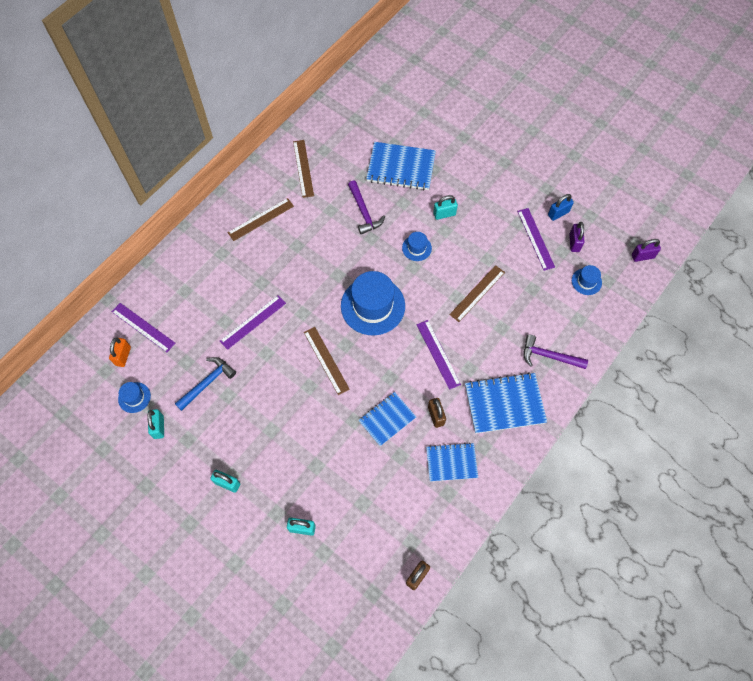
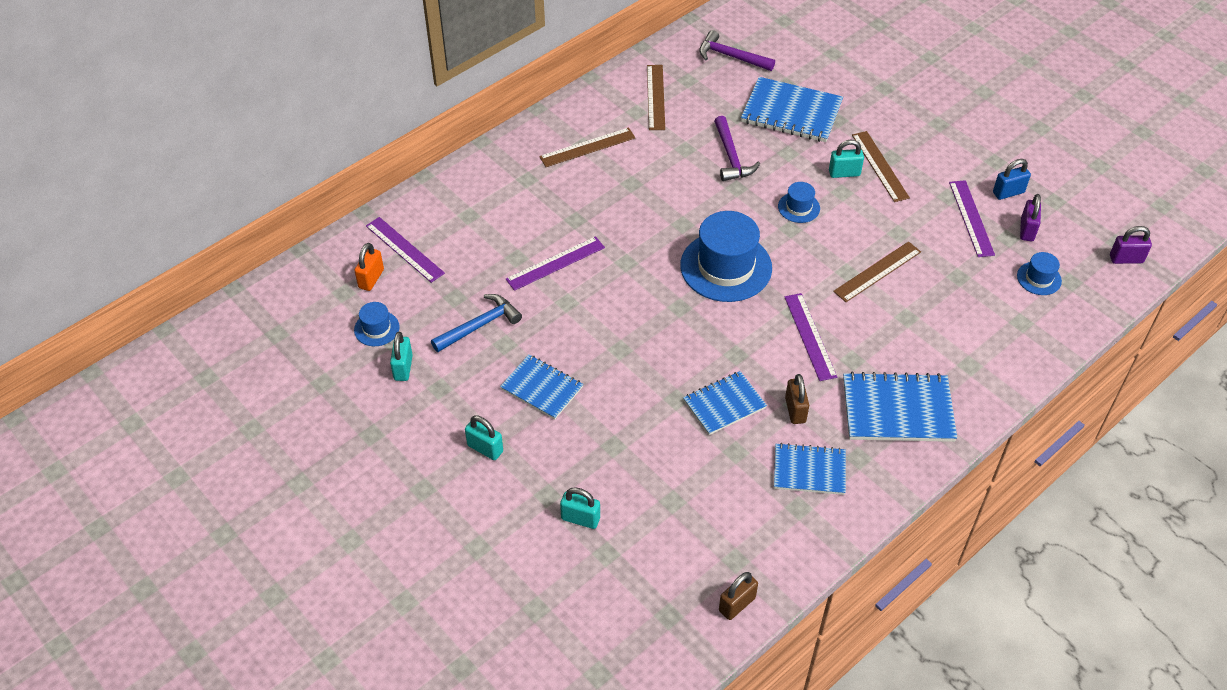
camera: 10 degrees right, 15 degrees down
brown ruler [304,327,350,395] -> brown ruler moved to [852,131,910,202]
purple hammer [523,335,588,369] -> purple hammer moved to [699,30,775,71]
none -> blue notebook [500,354,583,420]

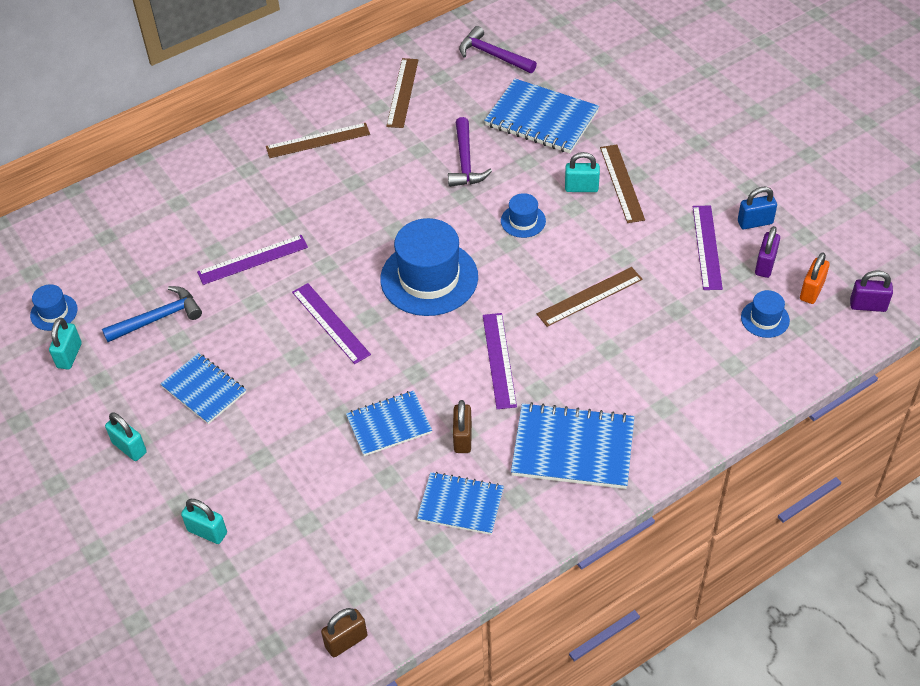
camera: 10 degrees right, 0 degrees up
orange padlock [354,243,384,291] -> orange padlock moved to [800,252,830,304]
purple ruler [366,217,445,283] -> purple ruler moved to [292,283,371,364]

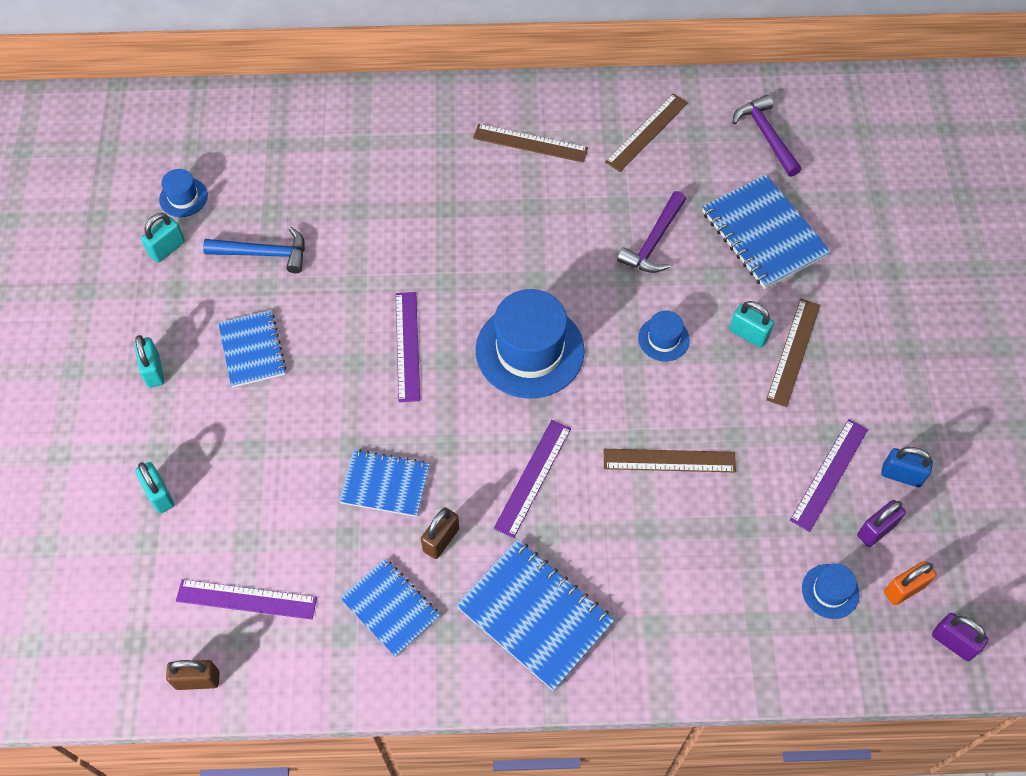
camera: 30 degrees right, 10 degrees up
purple ruler [197,235,308,285] -> purple ruler moved to [176,579,317,620]

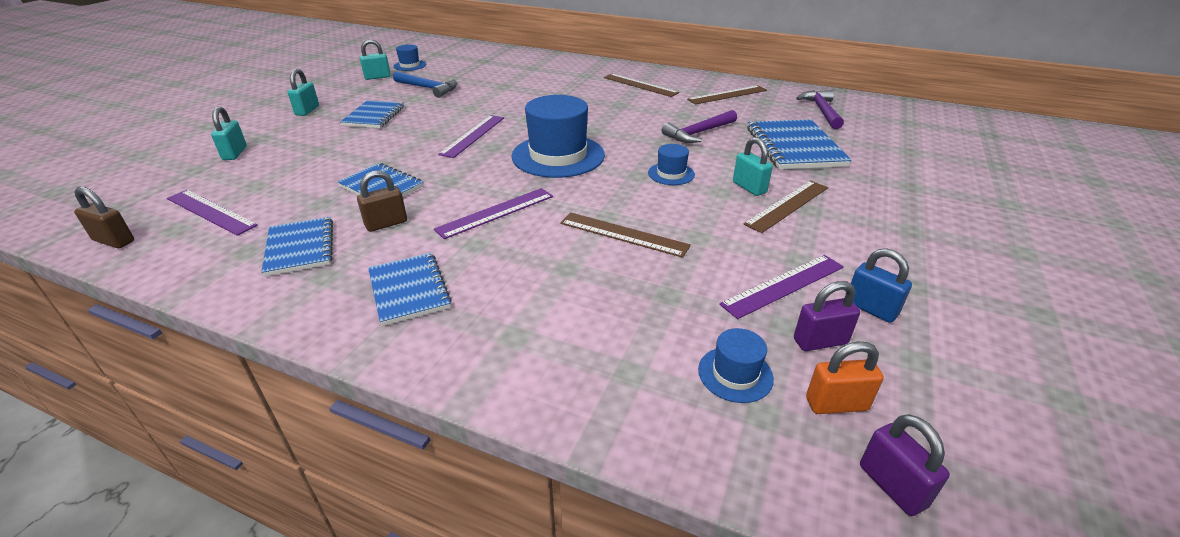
camera: 25 degrees right, 25 degrees down
blue notebook [456,539,614,691] -> blue notebook [368,253,452,326], size x0.65

